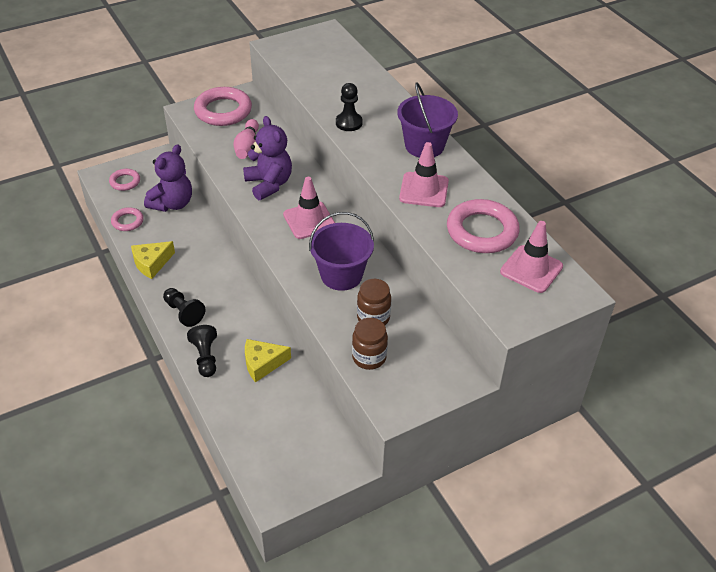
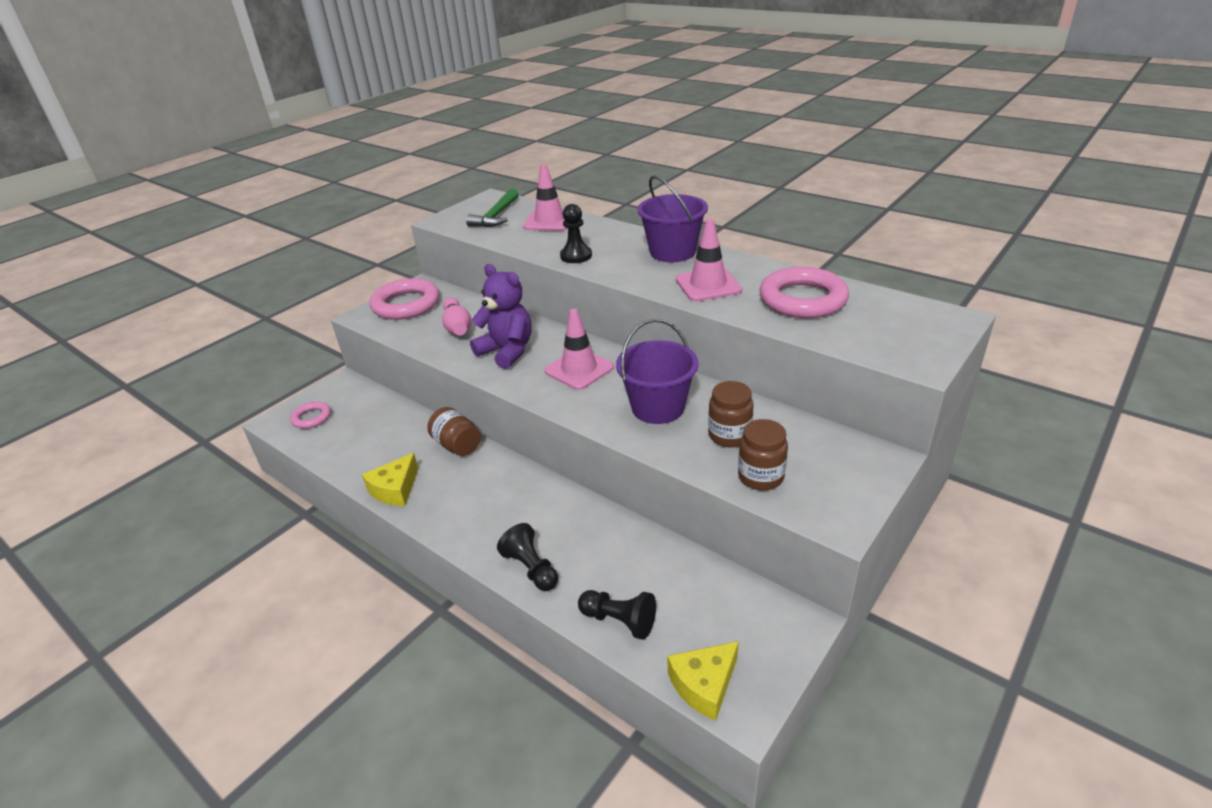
camera: 20 degrees left, 10 degrees down
pink ring [111,207,144,231] -> none
purple teddy bear [144,144,192,212] -> none
black pawn [163,288,205,327] -> black pawn moved to [578,590,656,640]
yellow cheese [245,339,291,382] -> yellow cheese moved to [668,641,739,721]
pink traffic cone [500,221,563,293] -> pink traffic cone moved to [523,164,568,231]
none -> brown jar [427,407,481,456]
none -> green hammer [466,188,519,227]

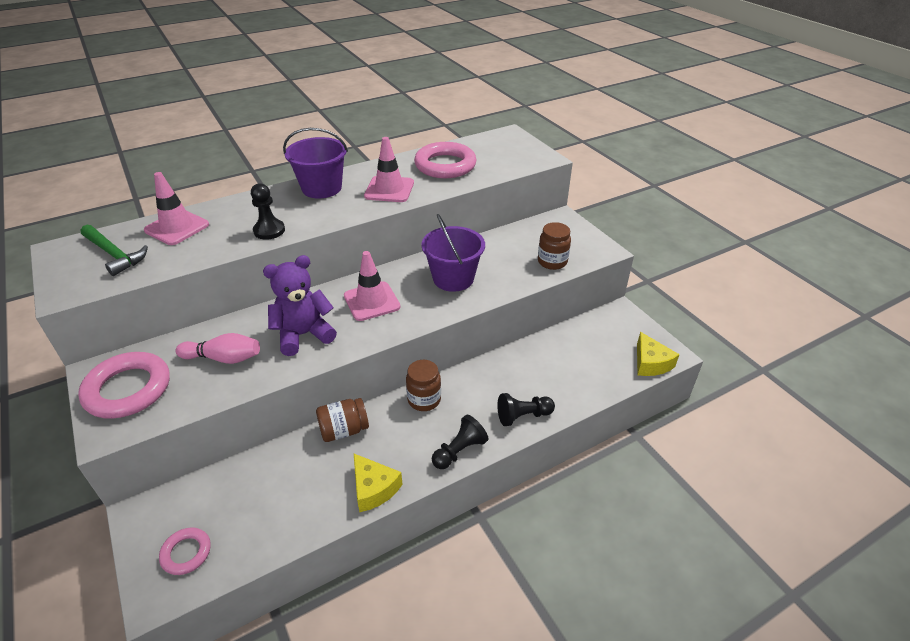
camera: 70 degrees left, 5 degrees up
black pawn [578,590,656,640] -> black pawn moved to [432,415,489,469]
brown jar [708,381,754,447] -> brown jar moved to [406,360,441,411]

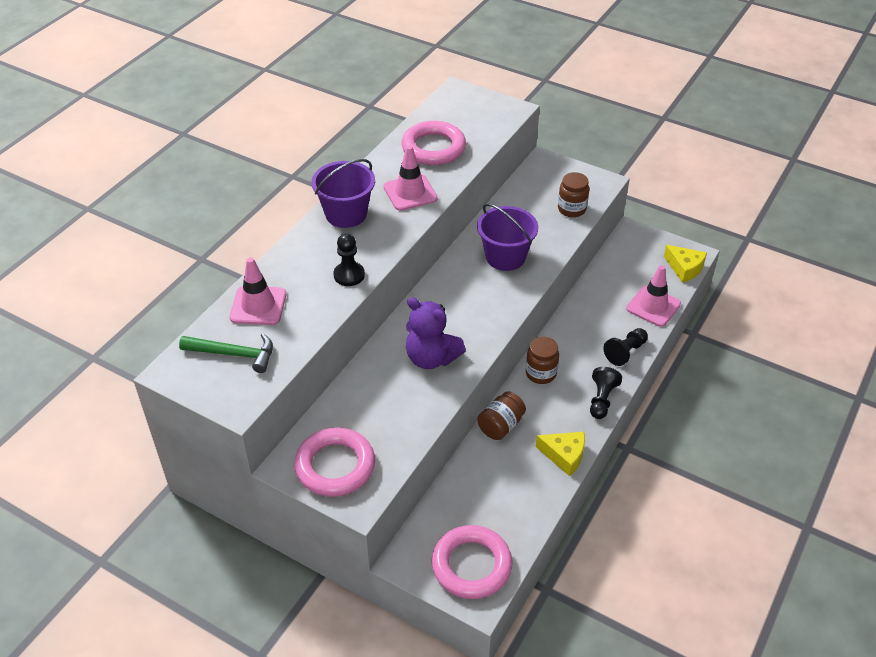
camera: 30 degrees left, 5 degrees up
pink ring [159,528,211,575] -> pink ring [431,525,512,599], size x1.89
pink bowling pin [175,333,260,364] -> none
purple teddy bear [263,255,337,356] -> purple teddy bear turned 90 degrees counterclockwise [406,297,466,369]
pink traffic cone [344,251,400,321] -> pink traffic cone moved to [626,265,681,327]

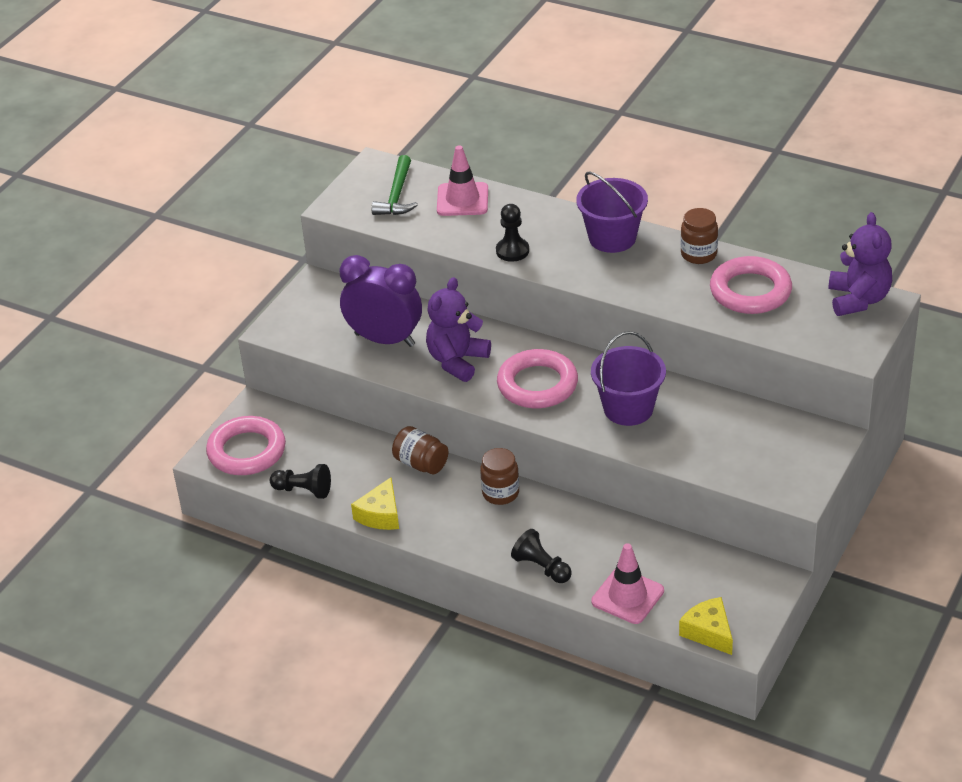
camera: 90 degrees right, 5 degrees down
pink ring [294,427,375,497] -> pink ring moved to [497,349,578,408]
pink traffic cone [384,145,438,211] -> none
brown jar [558,172,589,217] -> brown jar moved to [681,208,718,264]
black pawn [590,367,622,419] -> black pawn moved to [270,464,331,499]
yellow cheese [664,245,707,283] -> yellow cheese turned 105 degrees clockwise [679,597,733,655]
none -> purple clock [340,255,422,347]
none -> purple teddy bear [828,212,892,316]

